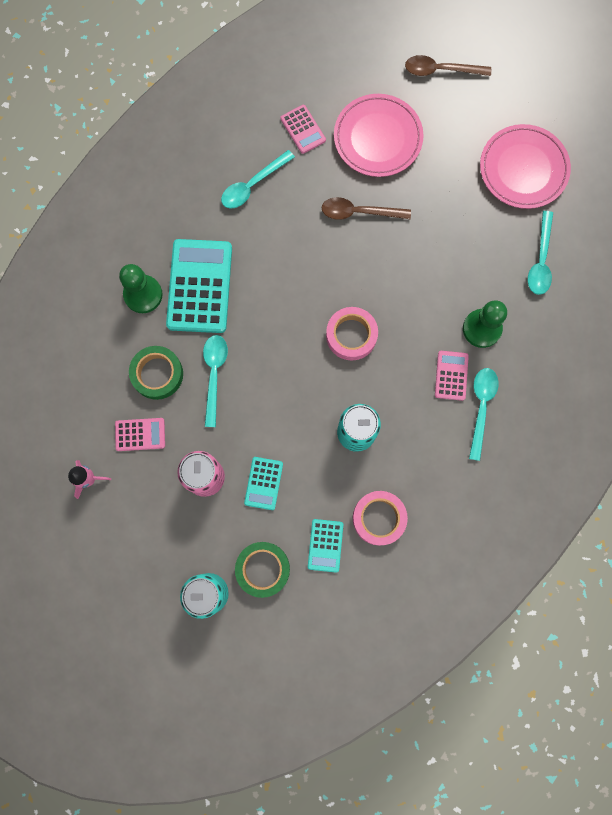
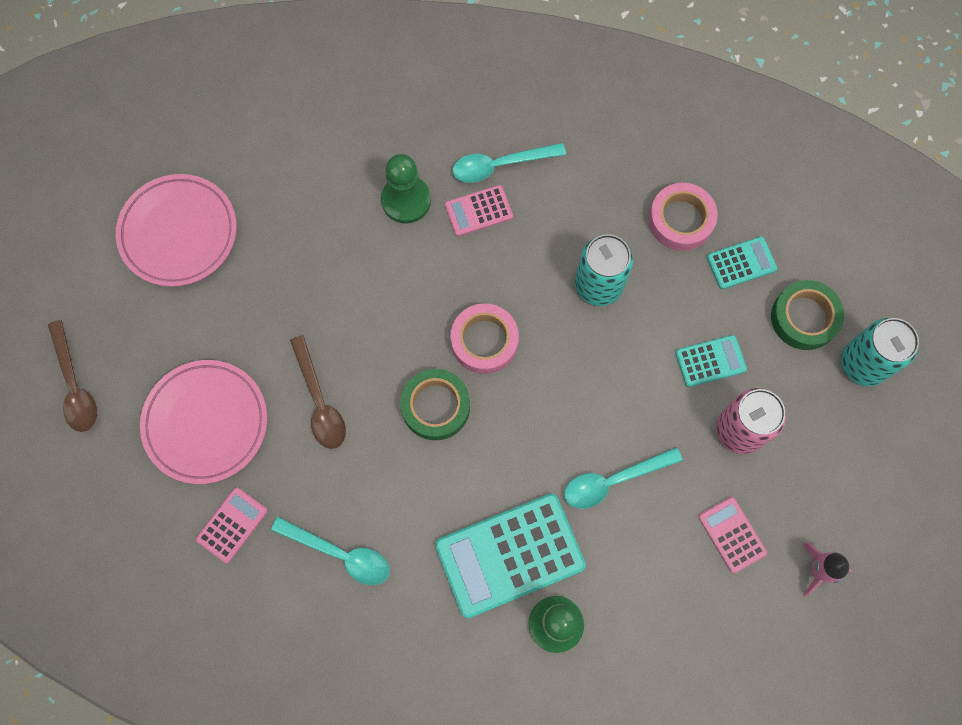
camera: 115 degrees left, 5 degrees down
green tape [129,346,183,400] -> green tape moved to [400,369,470,440]
turquoise spoon [528,211,553,295] -> none

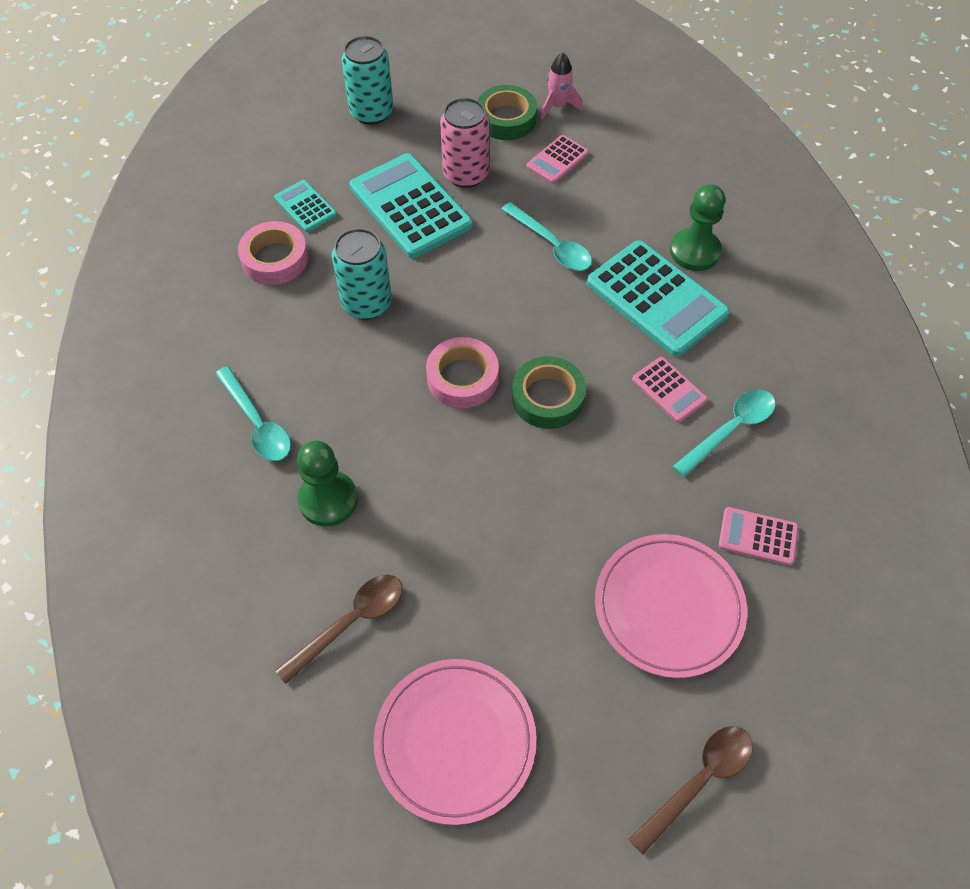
camera: 110 degrees left, 15 degrees down
turquoise spoon [271,517,390,585] -> turquoise spoon turned 45 degrees clockwise [673,389,776,477]
brown spoon [290,335,346,449] -> brown spoon moved to [275,575,403,684]
pink calculator [445,185,513,236] -> pink calculator moved to [632,357,708,423]
turquoise calculator [675,335,747,387] -> turquoise calculator [350,153,472,258], size x1.99
green tape [771,280,844,350] -> green tape moved to [477,85,537,140]

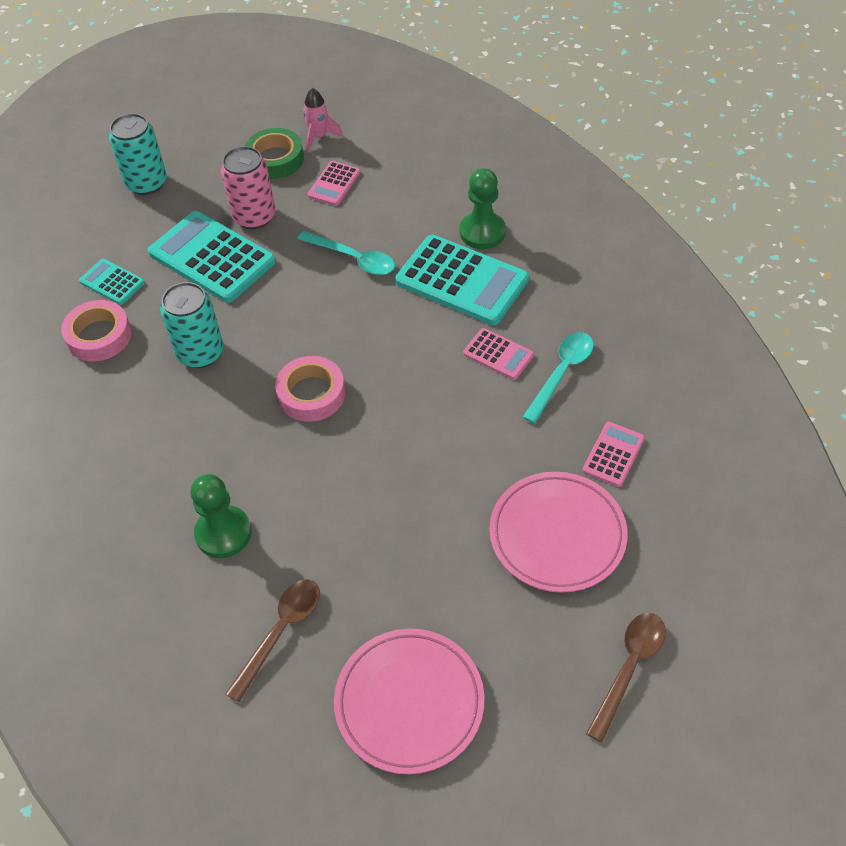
camera: 15 degrees left, 5 degrees down
turquoise spoon [215,366,291,461] -> none
green tape [512,356,586,429] -> none
pink calculator [719,507,799,566] -> pink calculator turned 120 degrees clockwise [582,422,645,487]

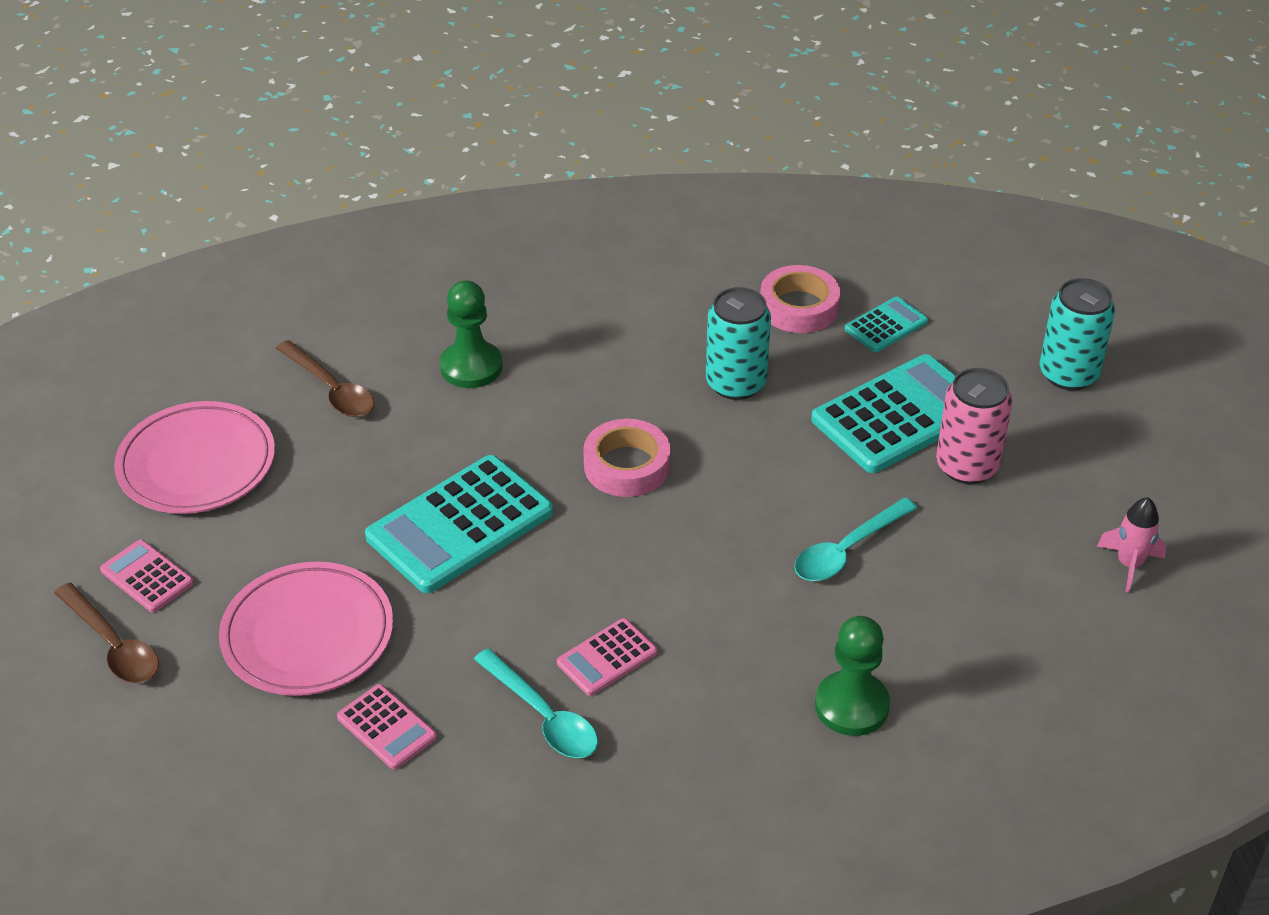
camera: 105 degrees right, 10 degrees down
green tape [245,128,304,179] -> none
pink calculator [308,161,361,206] -> pink calculator moved to [100,540,194,612]
turquoise calculator [395,235,529,325] -> turquoise calculator moved to [365,455,553,593]

